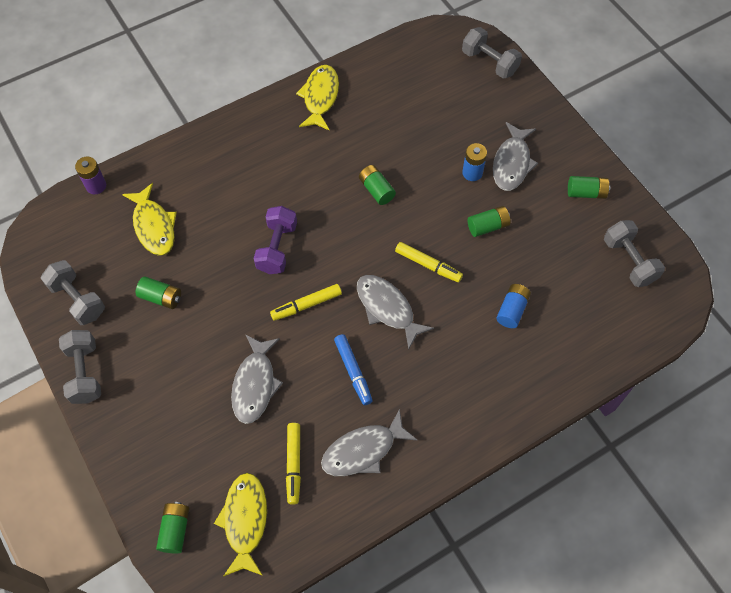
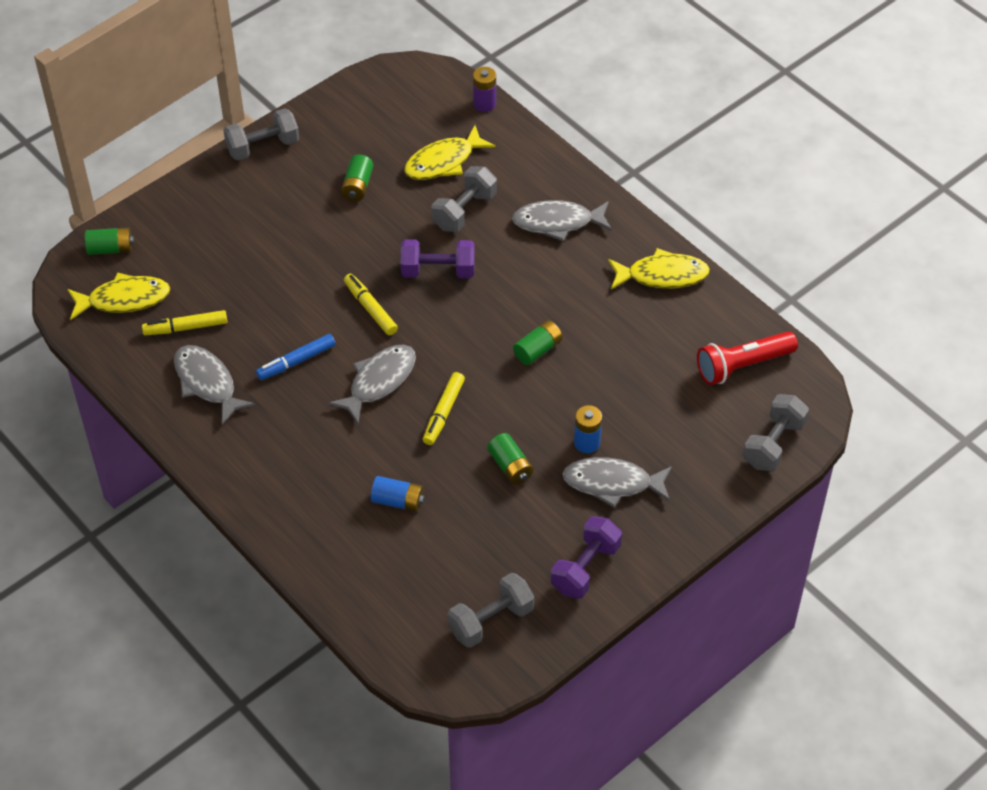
camera: 80 degrees right, 10 degrees down
grey dumbbell [41,260,105,325] -> grey dumbbell moved to [432,166,497,232]
grey fish [231,334,283,424] -> grey fish moved to [512,200,612,241]
green battery [568,176,610,199] -> purple dumbbell [551,516,622,599]
none -> red flashlight [697,331,798,385]

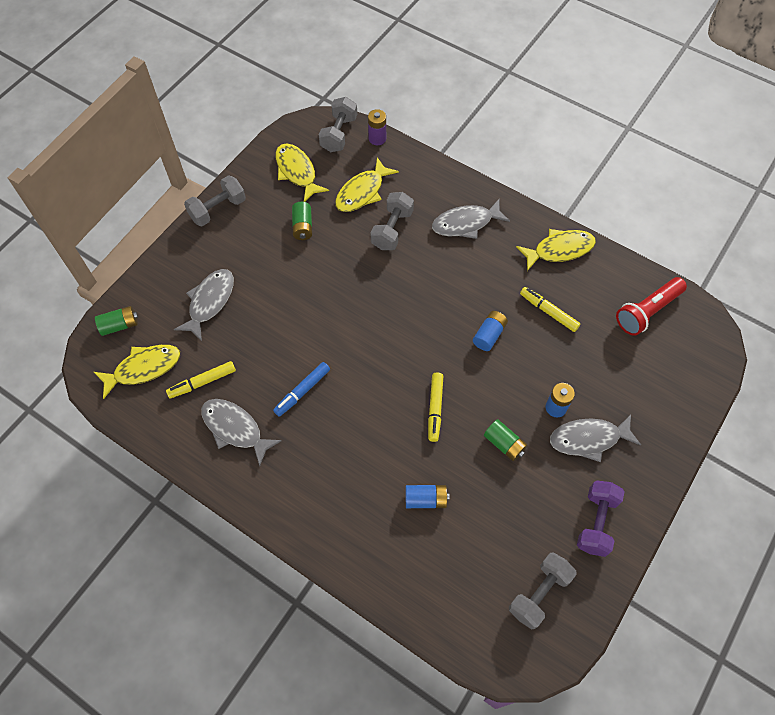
camera: 15 degrees left, 10 degrees up
grey fish [328,345,416,424] -> grey fish moved to [174,269,234,341]
yellow marker [344,274,398,335] -> yellow marker moved to [520,287,580,332]
purple dumbbell [400,239,475,278] -> none
green battery [513,320,562,365] -> blue battery [473,311,508,351]
grey dumbbell [743,394,809,471] -> grey dumbbell moved to [319,97,357,152]
none -> yellow fish [275,143,329,202]

